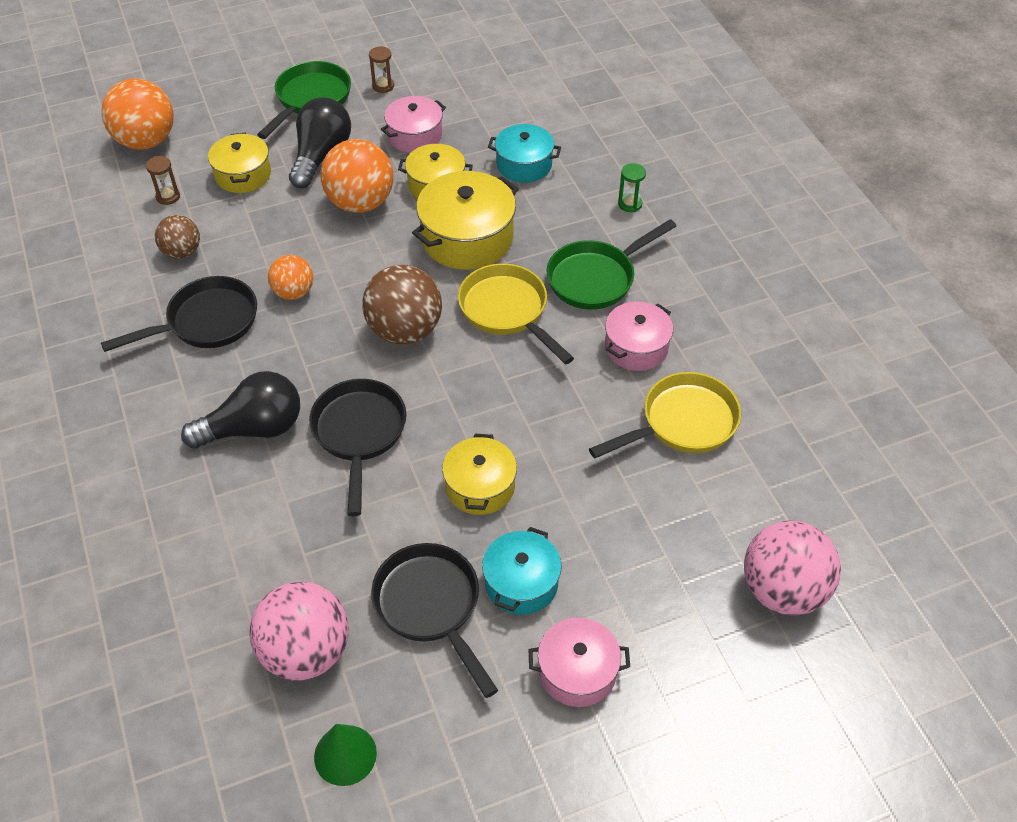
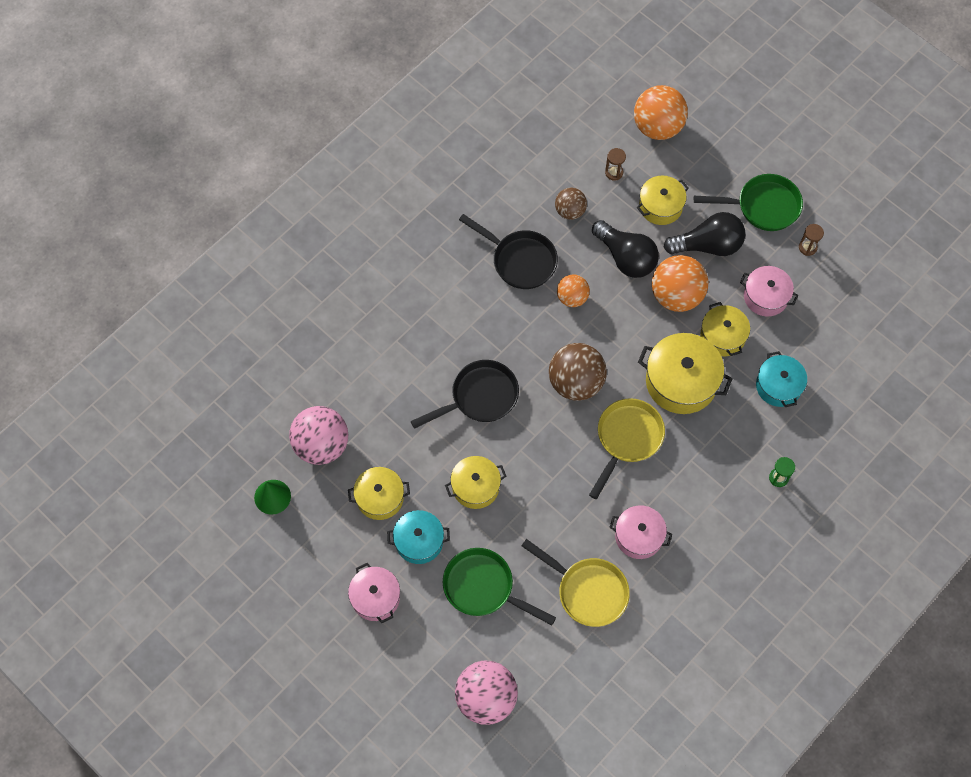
camera: 65 degrees right, 15 degrees up
black light bulb [181,371,300,448] -> black light bulb moved to [592,220,659,278]
black pan [371,543,498,698] -> yellow pot [348,467,410,520]
green pan [546,219,676,310] -> green pan moved to [443,548,556,625]

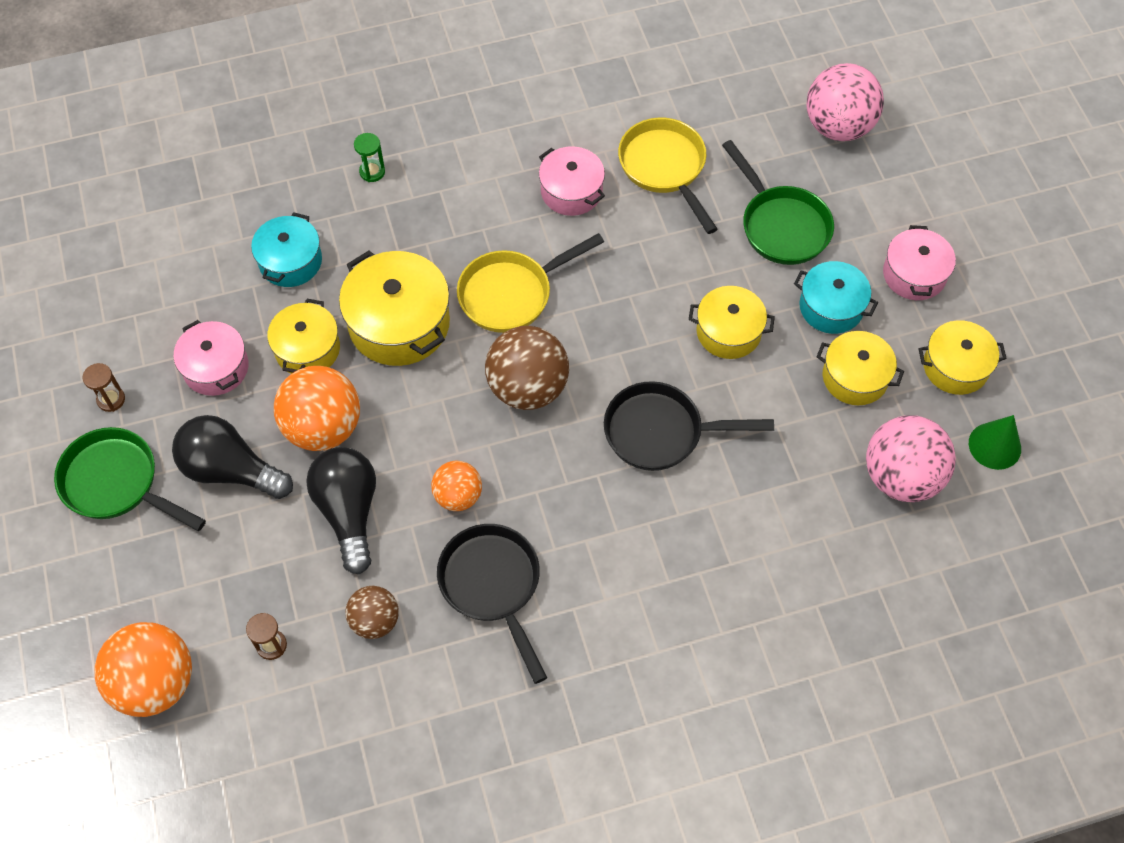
camera: 150 degrees left, 5 degrees down
yellow pot [637,176,689,225] -> yellow pot moved to [918,320,1007,395]

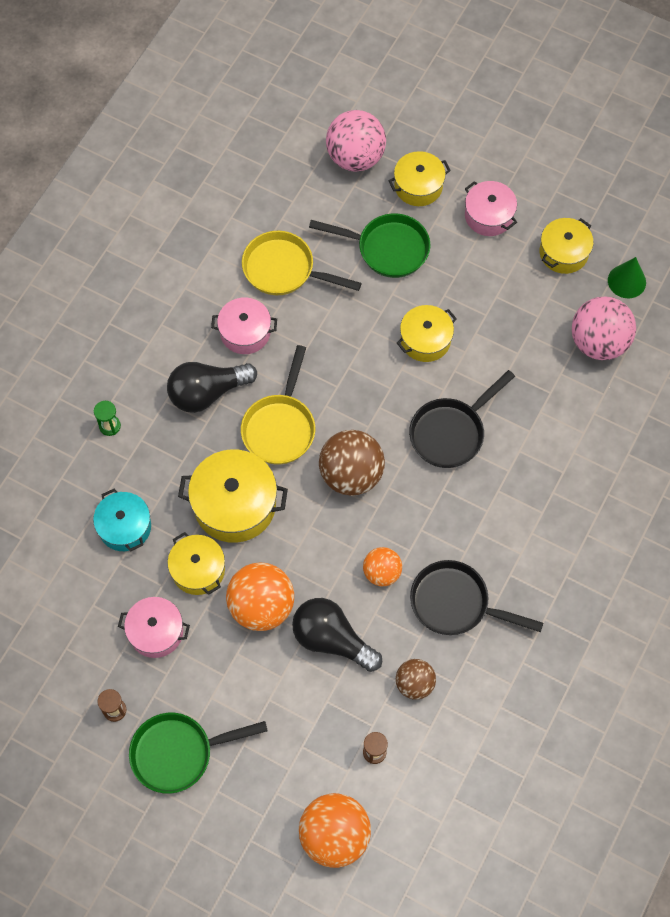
camera: 45 degrees left, 5 degrees up
black light bulb [172,415,293,499] -> black light bulb moved to [167,362,257,413]
turquoise pot [794,261,878,334] -> none
yellow pot [817,331,904,405] -> yellow pot moved to [388,151,451,206]

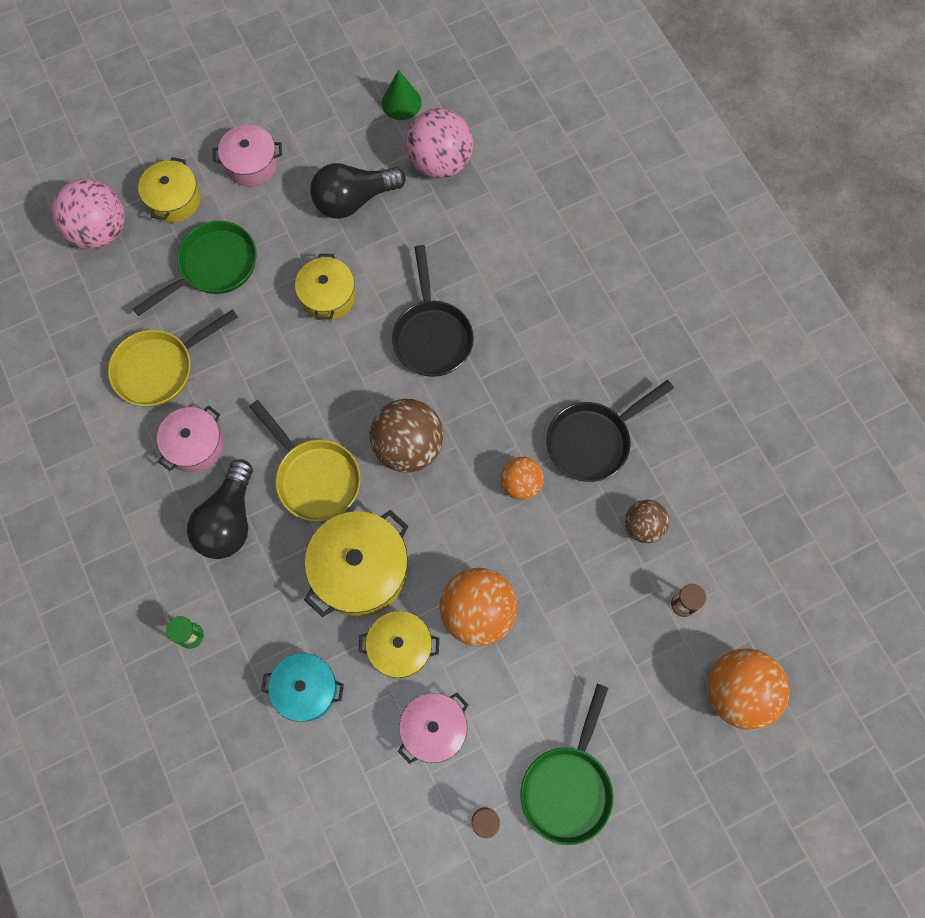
camera: 55 degrees left, 5 degrees up
black light bulb [292,598,382,672] -> black light bulb moved to [310,163,405,219]
yellow pot [540,218,594,274] -> none

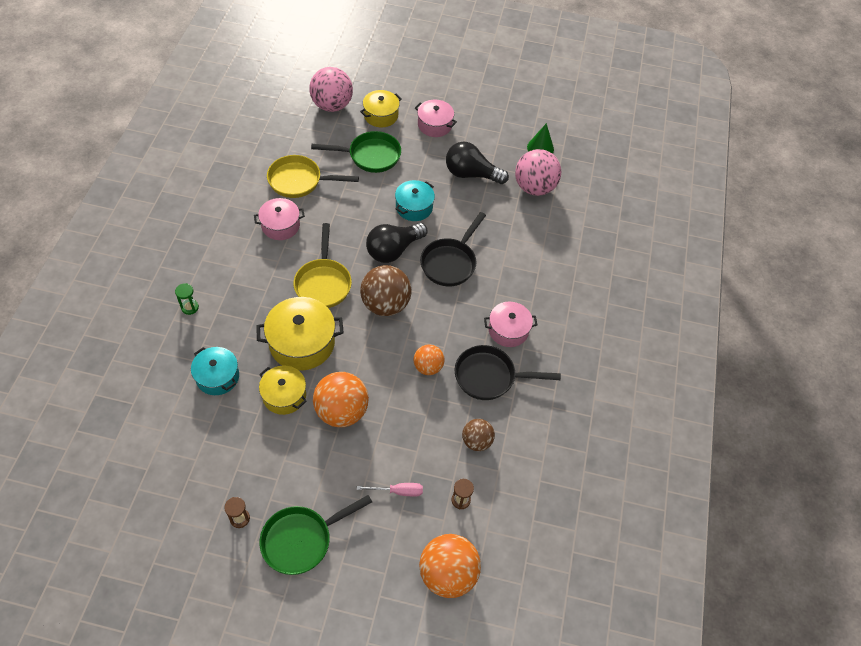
camera: 35 degrees right, 15 degrees down
black light bulb [187,459,253,559] -> black light bulb moved to [366,223,427,263]
yellow pot [295,254,355,321] -> turquoise pot [395,180,435,221]
pink pot [398,693,469,764] -> pink pot moved to [484,302,537,347]
none -> pink screwdriver [357,483,423,496]

